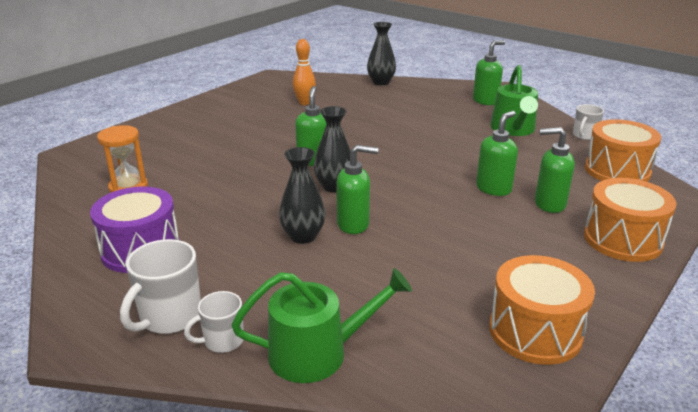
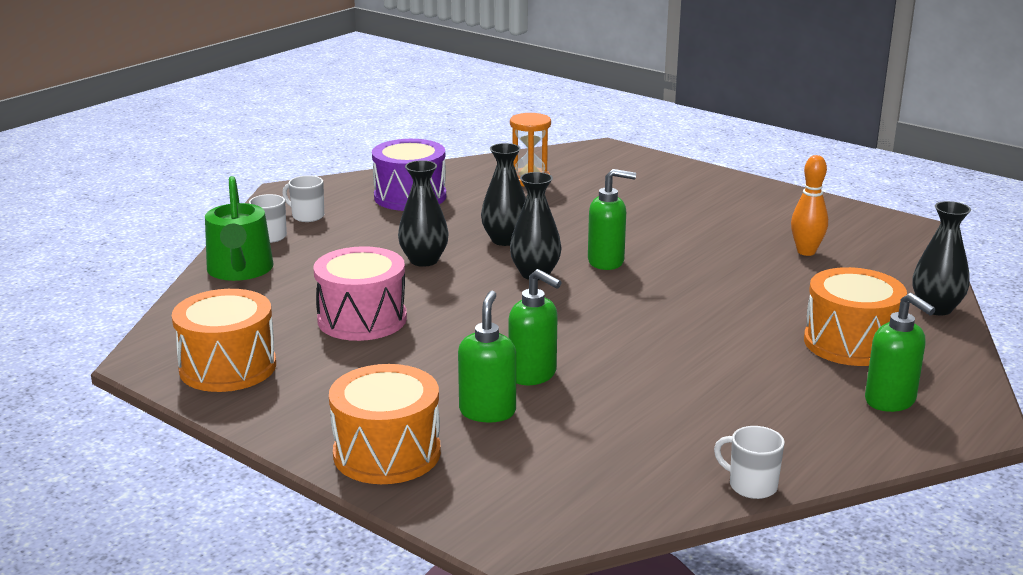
camera: 90 degrees right, 5 degrees down
white mug [120,239,201,334] -> white mug [282,175,324,222], size x0.62
green soap dispenser [336,145,378,234] -> none
green watering can [490,65,538,136] -> none
orange drum [585,119,661,182] -> orange drum moved to [804,267,907,366]
none -> pink drum [314,246,407,341]
none -> black vase [481,143,526,246]

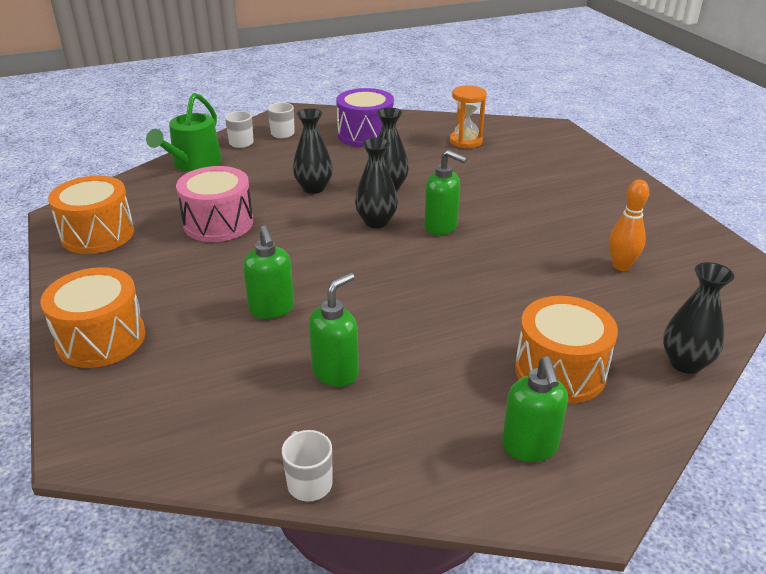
camera: 30 degrees right, 10 degrees up
green soap dispenser [458,291,516,422] -> green soap dispenser moved to [309,273,359,387]

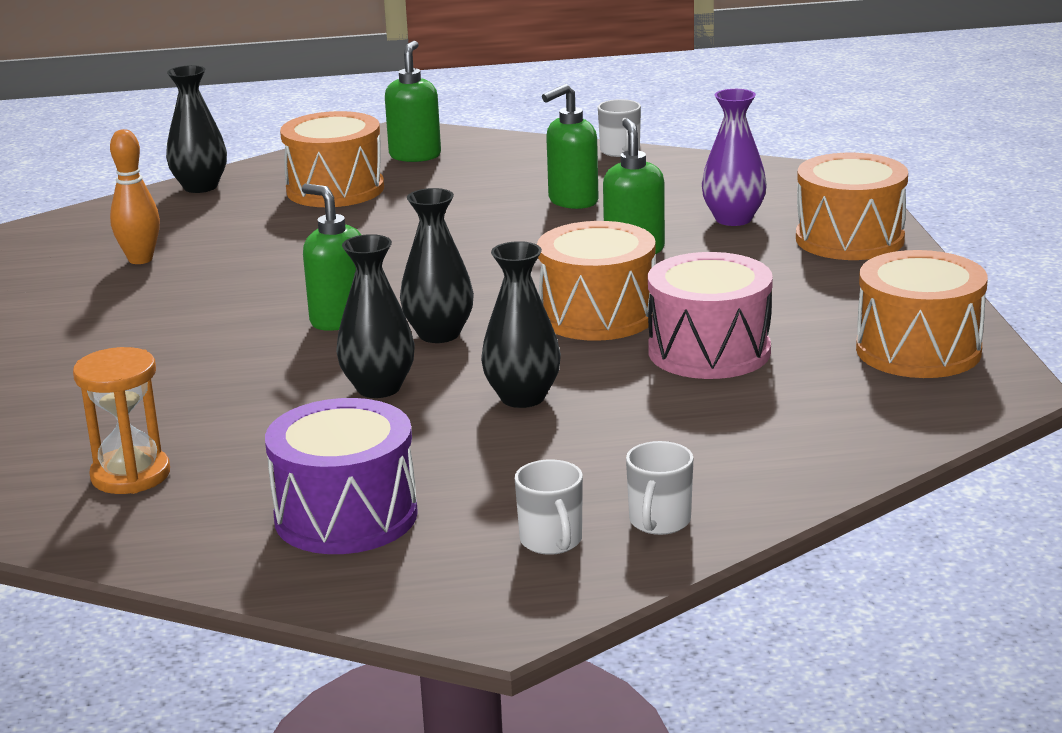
camera: 165 degrees left, 10 degrees down
green watering can [146,93,222,171] -> none
none -> orange drum [537,221,656,341]
none -> purple vase [702,89,767,226]

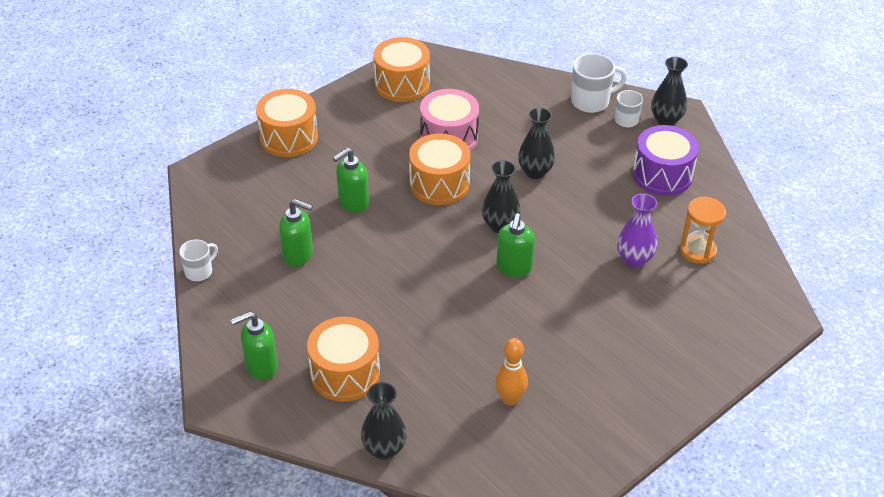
camera: 125 degrees left, 20 degrees up
black vase [336,234,415,398] -> black vase moved to [651,57,688,126]
white mug [626,441,693,535] -> white mug [571,53,627,113], size x1.61
purple vase [702,89,767,226] -> purple vase moved to [617,193,657,268]

